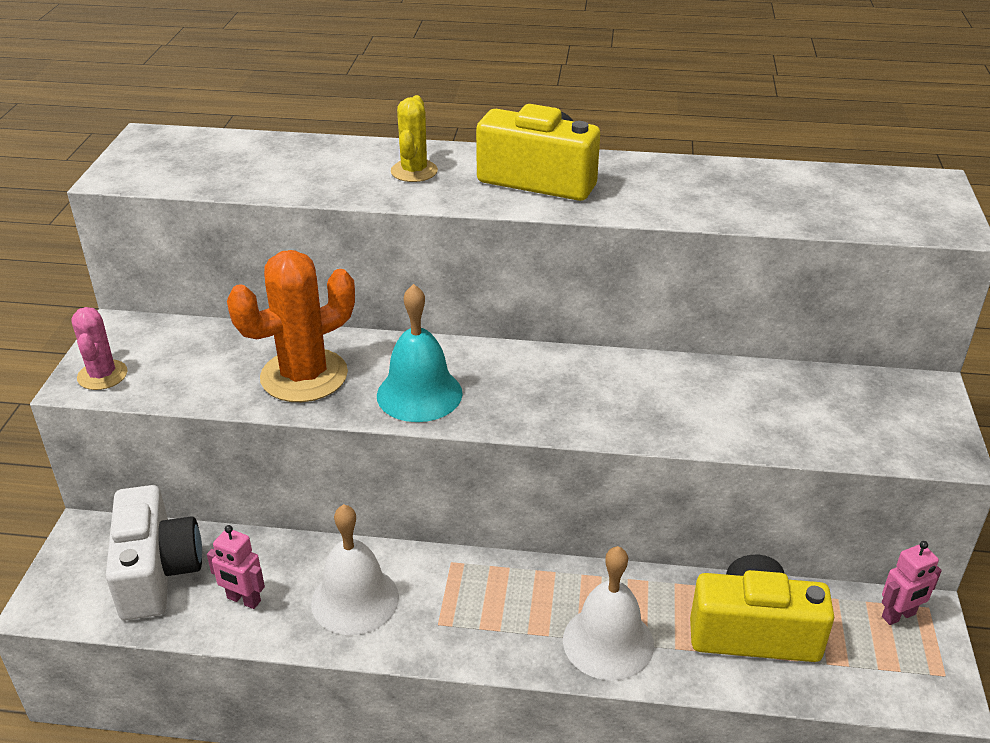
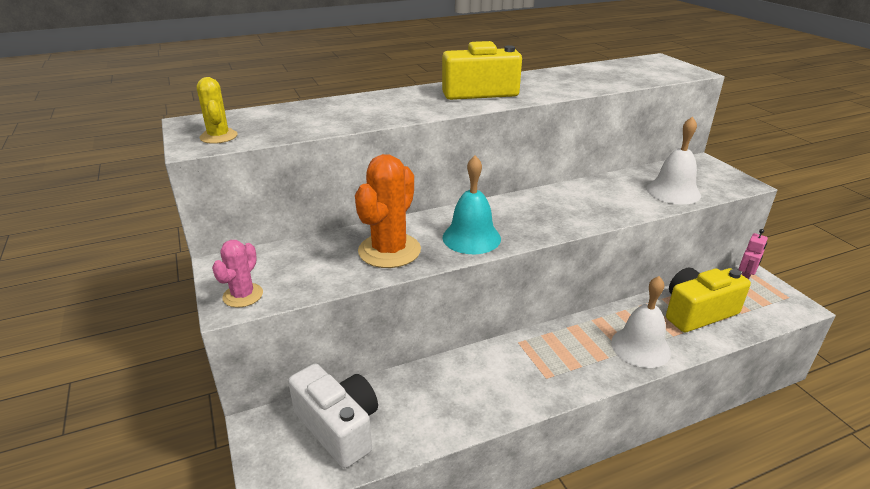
camera: 30 degrees left, 5 degrees down
pink cactus [71,307,127,390] -> pink cactus turned 60 degrees clockwise [212,240,263,308]
pink robot [207,525,265,609] -> none
white bell [311,504,399,635] -> white bell moved to [647,116,701,205]
yellow cactus [391,95,438,182] -> yellow cactus moved to [197,77,237,144]

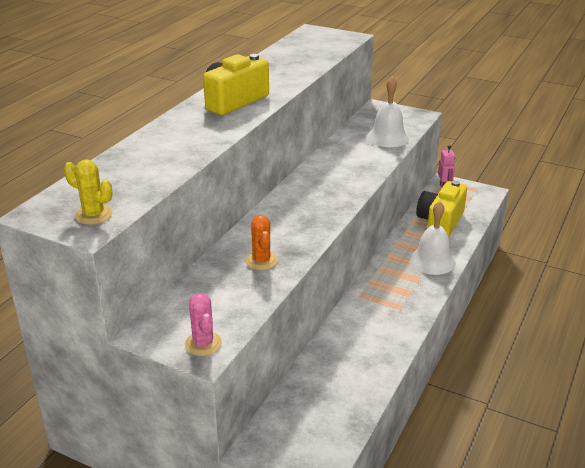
camera: 40 degrees left, 0 degrees up
white camera [288,363,378,468] -> none
orange cactus [355,154,421,268] -> orange cactus [246,215,278,270], size x0.56
turquoise bell [443,156,501,254] -> none

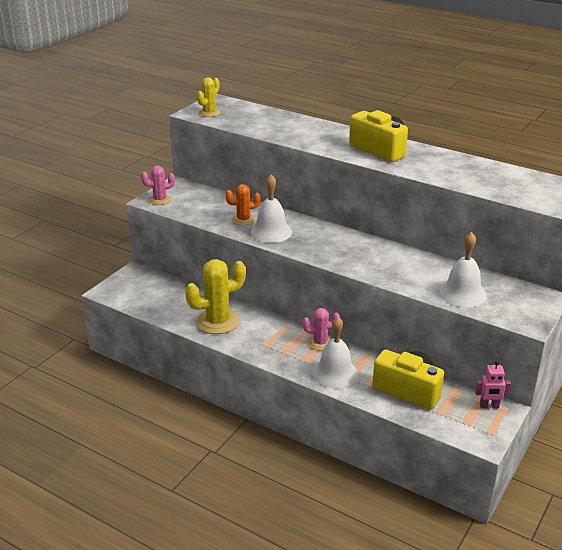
camera: 95 degrees right, 0 degrees up
none -> yellow cactus [185,259,246,334]
none -> white bell [251,175,292,243]
none -> pink cactus [302,308,340,351]

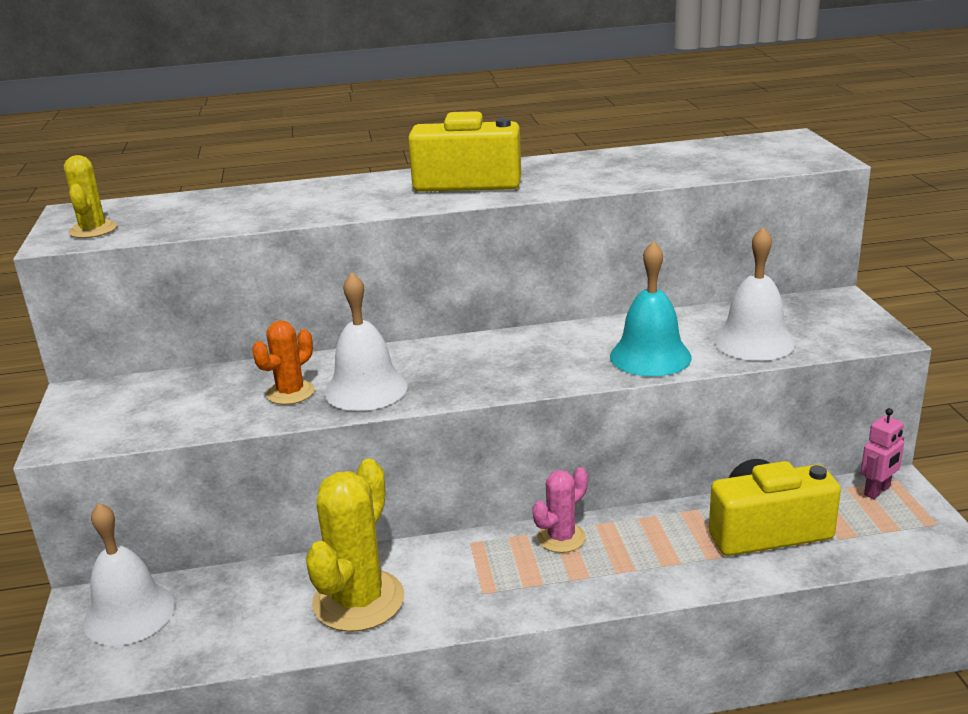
camera: 40 degrees left, 5 degrees down
pink cactus [141,166,175,205] -> none
white bell [312,317,358,389] -> white bell moved to [83,503,175,646]
none -> turquoise bell [610,241,692,377]

